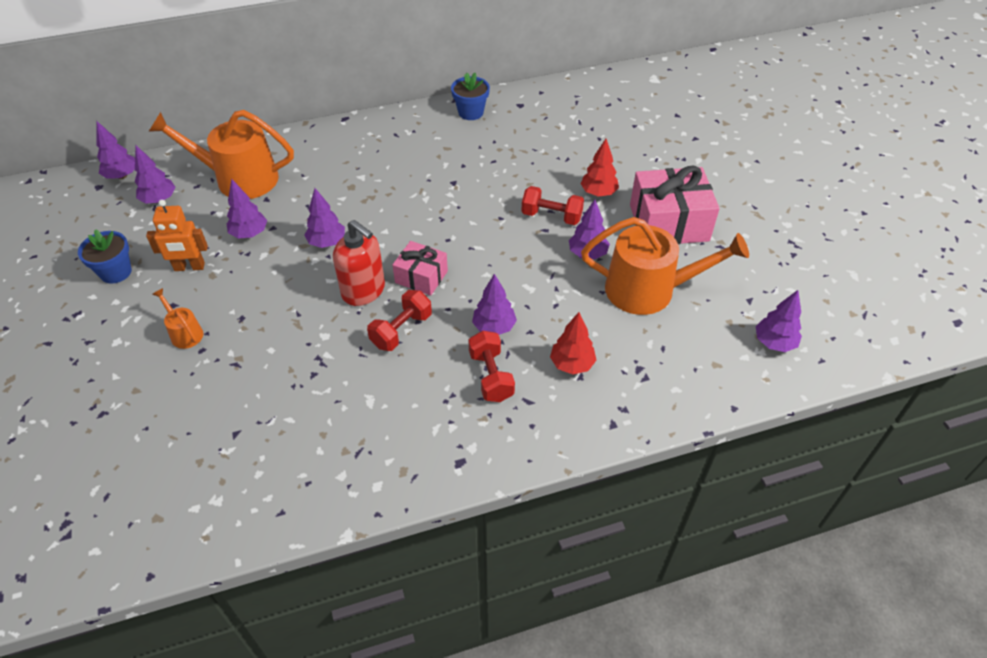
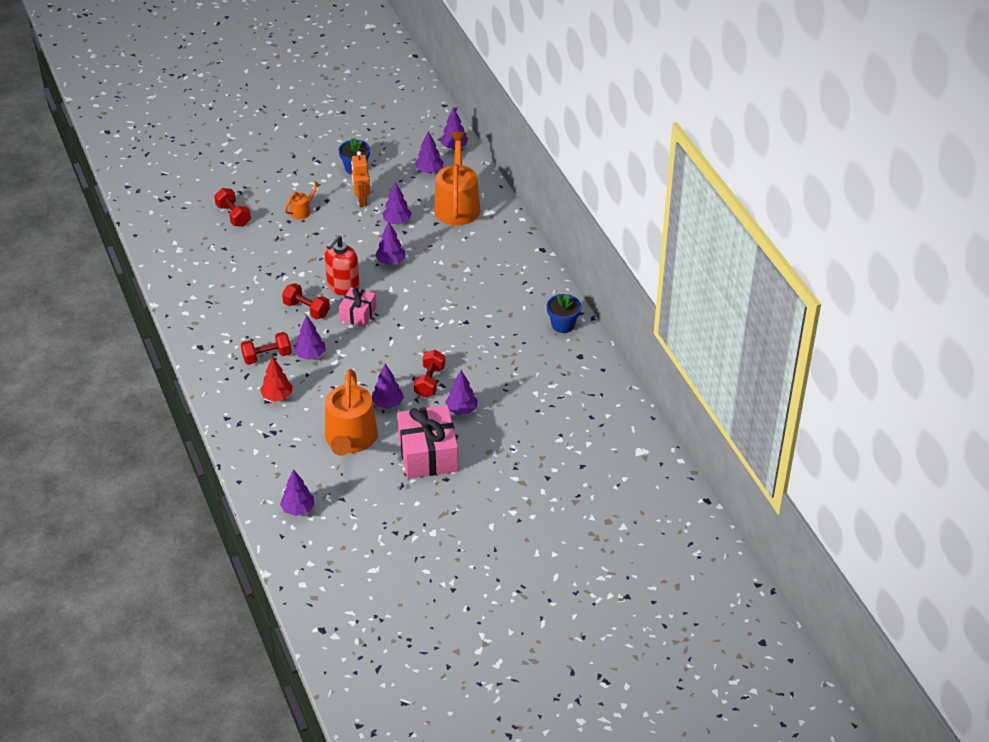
camera: 85 degrees right, 5 degrees down
red tree [581,139,619,197] -> purple tree [445,370,478,415]
none -> red dumbbell [214,188,251,227]

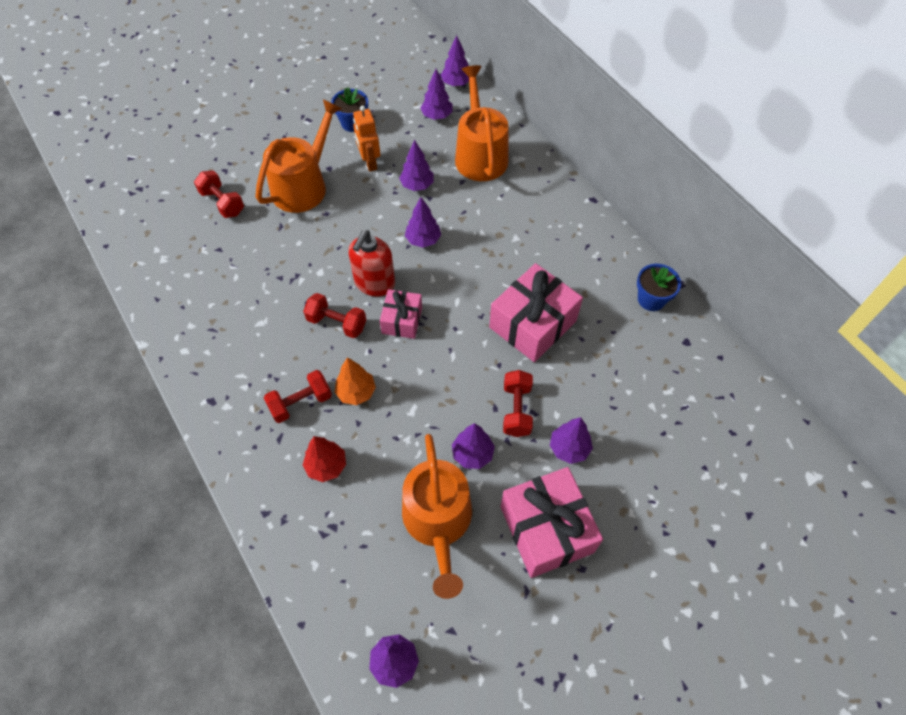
camera: 10 degrees left, 15 degrees up
orange watering can [285,181,320,219] -> orange watering can [255,99,343,213], size x2.24
purple tree [294,315,326,360] -> orange tree [335,357,376,405]
none -> pink gift [489,263,583,362]

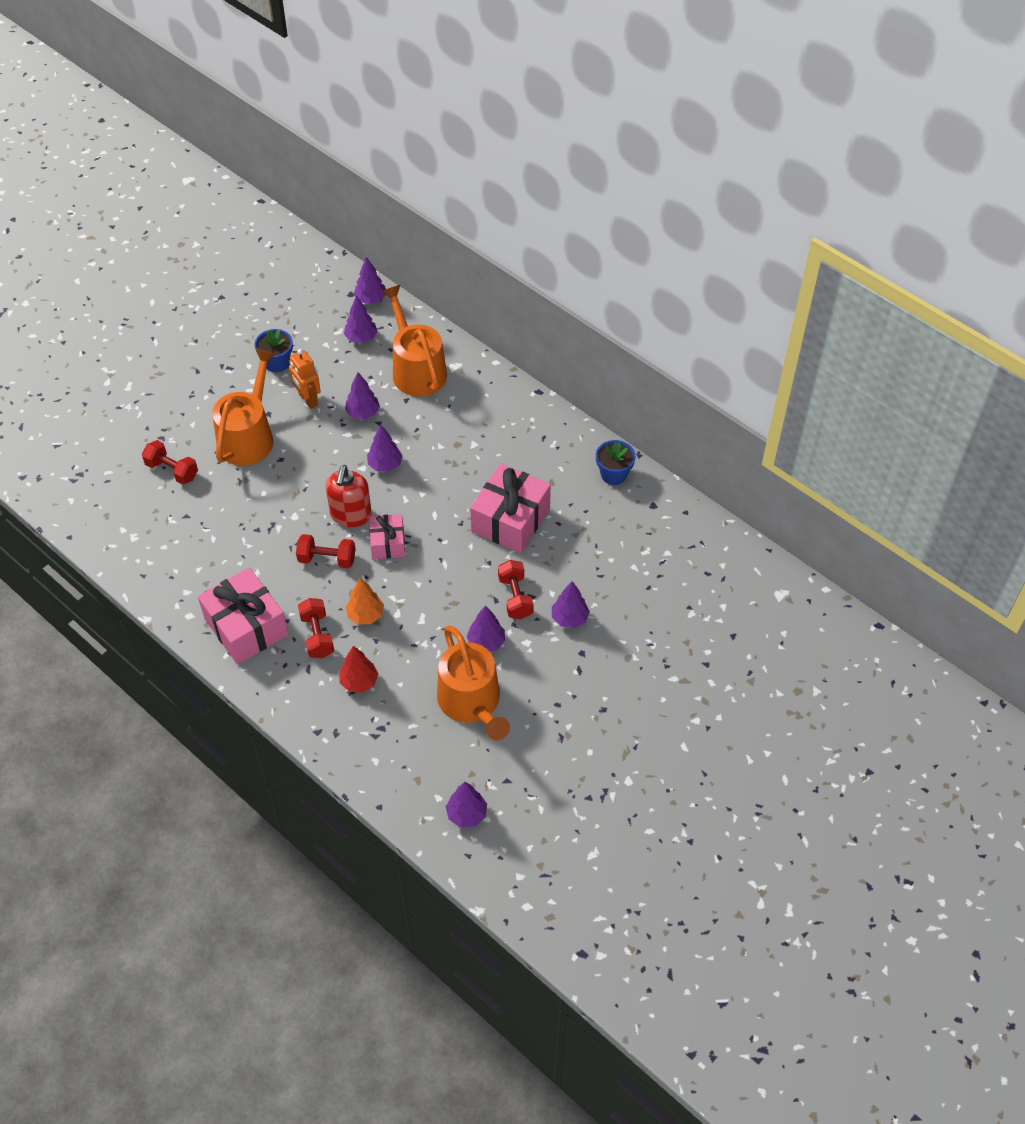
camera: 15 degrees left, 5 degrees down
red dumbbell [264,370,332,423] -> red dumbbell turned 60 degrees counterclockwise [298,598,334,658]
pink gift [500,467,603,578] -> pink gift moved to [198,567,289,664]

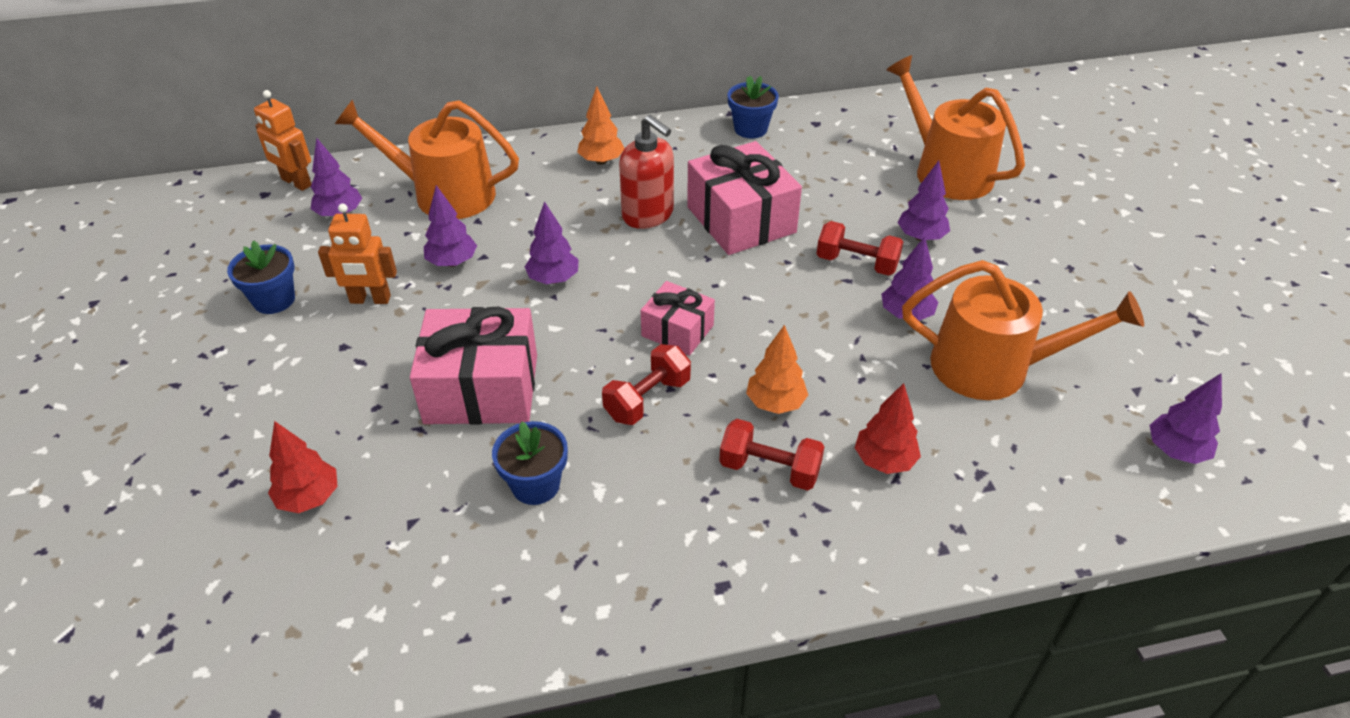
camera: 55 degrees left, 10 degrees down
red dumbbell [142,440,198,485] -> red tree [268,421,338,513]
pink gift [198,567,289,664] -> pink gift moved to [410,306,537,425]
orange watering can [212,349,276,466] -> orange watering can moved to [886,55,1025,200]
red soap dispenser [326,465,372,527] -> red soap dispenser moved to [619,115,674,229]
purple tree [354,257,386,304] -> orange robot [254,90,311,191]
none -> blue flower pot [492,421,568,505]
none -> orange tree [577,86,625,165]

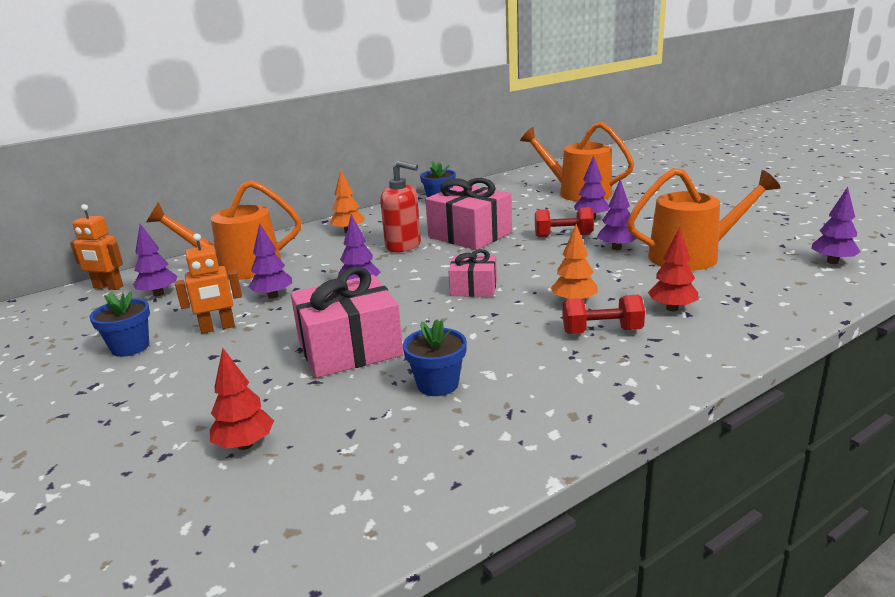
camera: 20 degrees left, 20 degrees down
red dumbbell [602,344,691,425] -> none

